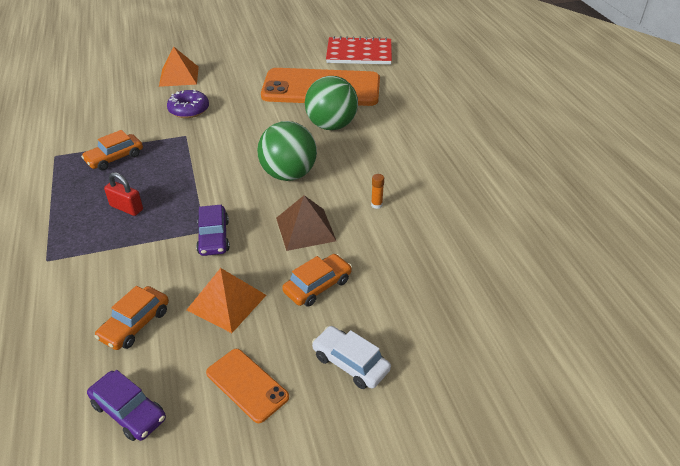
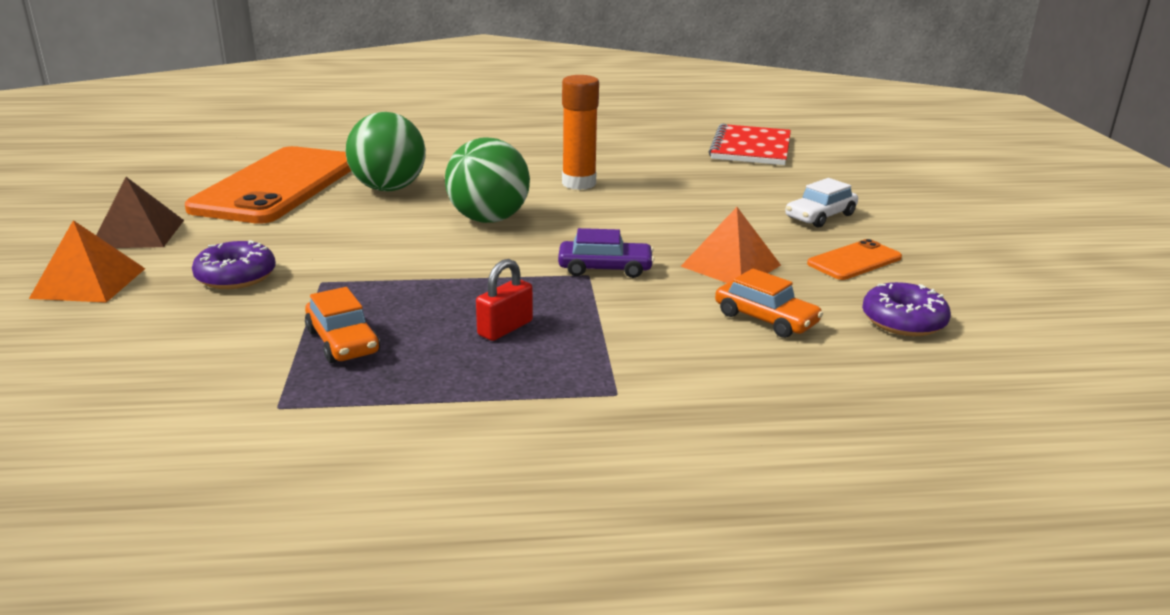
camera: 80 degrees left, 15 degrees down
purple car [87,370,166,441] -> purple donut [862,282,951,336]
brown pyramid [276,195,336,251] -> brown pyramid moved to [96,177,184,248]
orange car [282,254,352,307] -> none
red notebook [326,36,392,64] -> red notebook moved to [709,124,791,165]
orange glue stick [371,174,384,209] -> orange glue stick [562,75,599,190], size x2.42

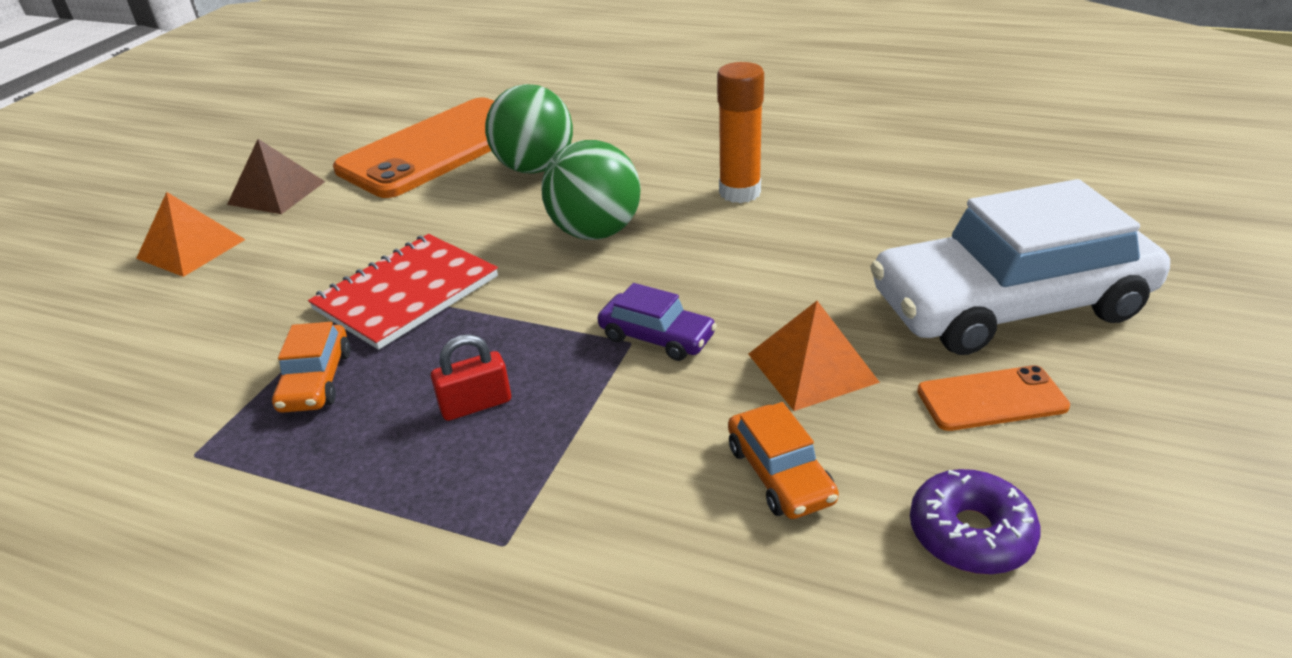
camera: 30 degrees right, 10 degrees up
purple donut [192,240,276,289] -> none
red notebook [709,124,791,165] -> red notebook moved to [308,234,498,350]
white car [785,178,858,228] -> white car [870,179,1170,355], size x2.35

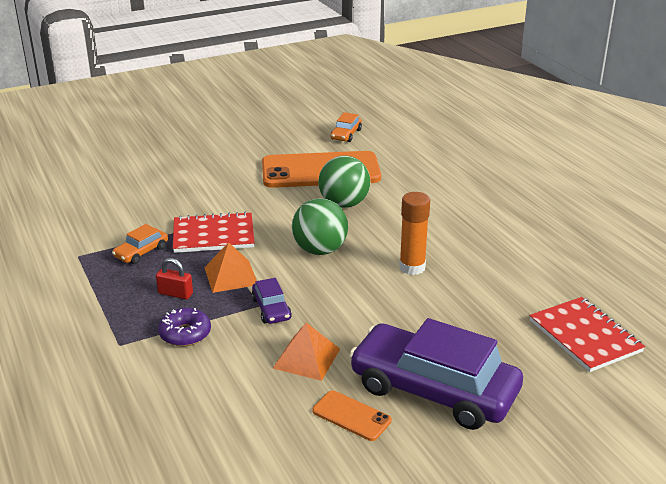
camera: 40 degrees right, 5 degrees down
orange pyramid [136,192,246,277] -> orange pyramid moved to [204,242,257,293]
brown pyramid [227,139,325,214] -> none
orange car [728,402,839,519] -> orange car moved to [330,112,362,142]
white car [870,179,1170,355] -> purple car [349,318,523,430]
purple donut [910,469,1041,574] -> purple donut moved to [158,308,211,346]
none -> red notebook [529,297,645,372]

